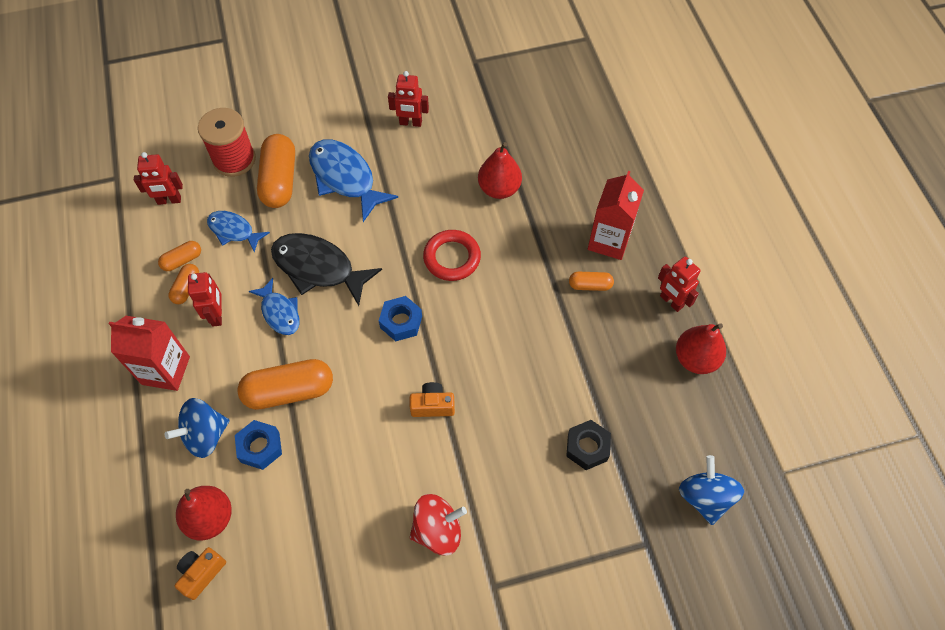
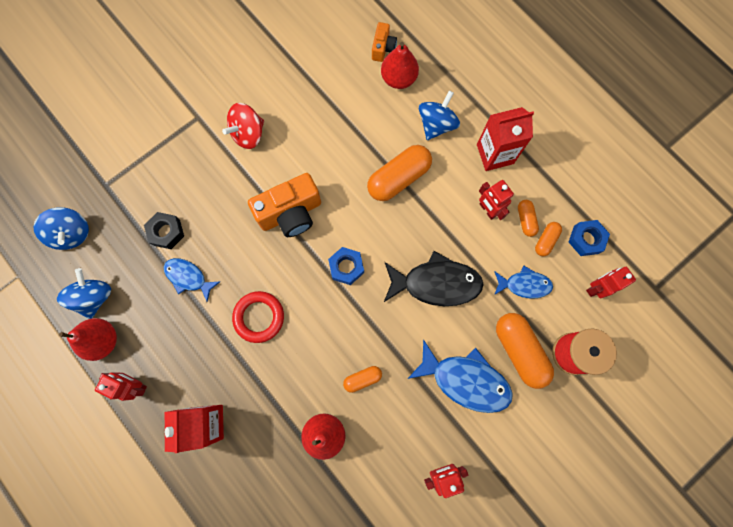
camera: 155 degrees right, 15 degrees up
blue nut [235,420,282,470] -> blue nut moved to [569,220,610,256]
blue fish [249,278,300,335] -> blue fish moved to [164,258,220,302]
orange camera [410,382,455,417] -> orange camera [248,173,321,237], size x1.91
red ring [423,230,481,281] -> red ring moved to [232,291,284,343]
orange capsule [569,272,614,291] -> orange capsule moved to [343,366,382,393]
none -> blue spinning top [57,268,111,319]

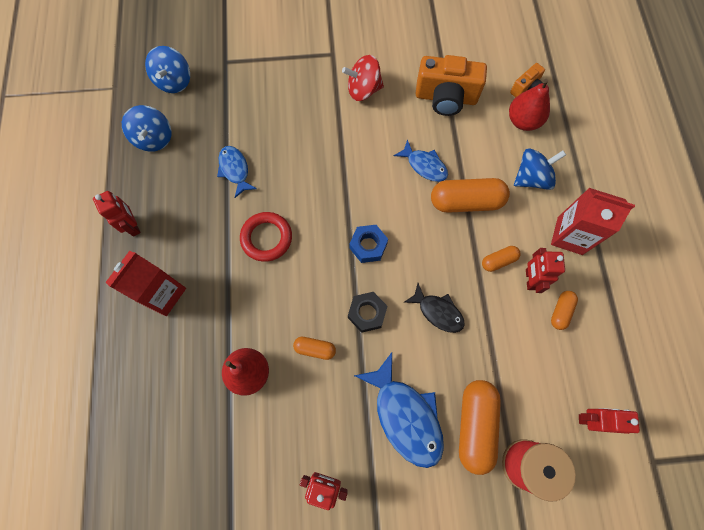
camera: 35 degrees right, 5 degrees down
blue spinning top [57,268,111,319] -> blue spinning top turned 135 degrees clockwise [122,105,172,152]
red pear [59,318,117,361] -> none
black nut [144,212,184,249] -> black nut moved to [348,292,387,333]
orange camera [248,173,321,237] -> orange camera moved to [415,55,487,116]
black fish [384,251,484,306] -> black fish [404,283,465,333], size x0.59
blue fish [494,266,553,299] -> blue fish moved to [394,139,448,182]
orange capsule [535,222,562,256] -> orange capsule moved to [482,246,521,272]
blue nut [569,220,610,256] -> none

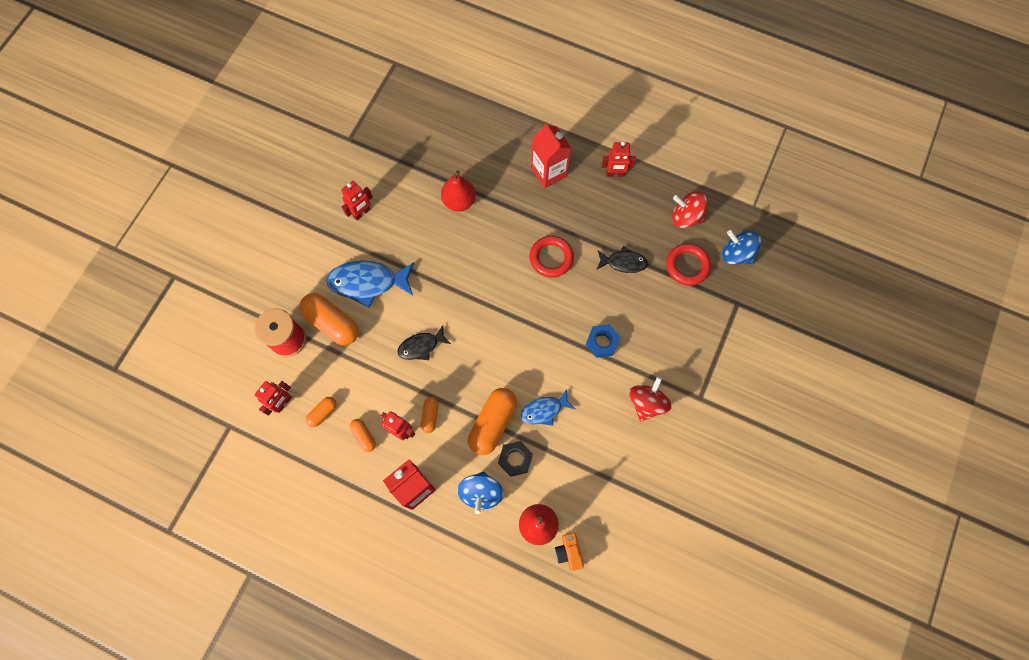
camera: 120 degrees right, 0 degrees up
blue spinning top [122,105,172,152] -> red spinning top [672,191,707,228]
blue fish [217,146,257,198] -> black fish [596,246,648,273]
orange capsule [293,337,336,360] -> orange capsule moved to [306,397,337,427]
black nut [348,292,387,333] -> black nut moved to [498,441,533,477]
blue nut [350,225,388,263] -> blue nut moved to [586,324,620,358]
orange camera [415,55,487,116] -> none
none -> red ring [666,243,711,286]

